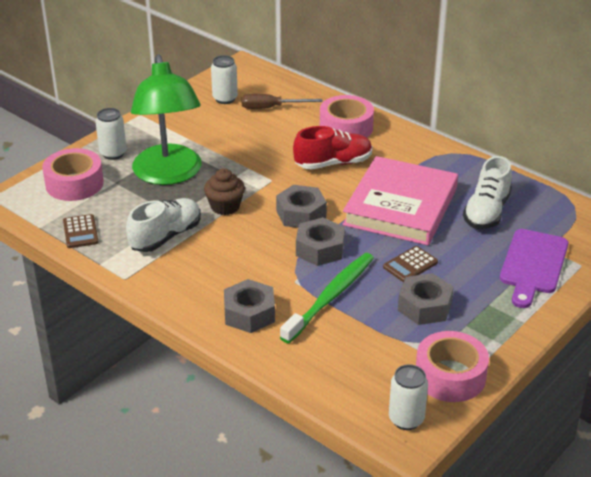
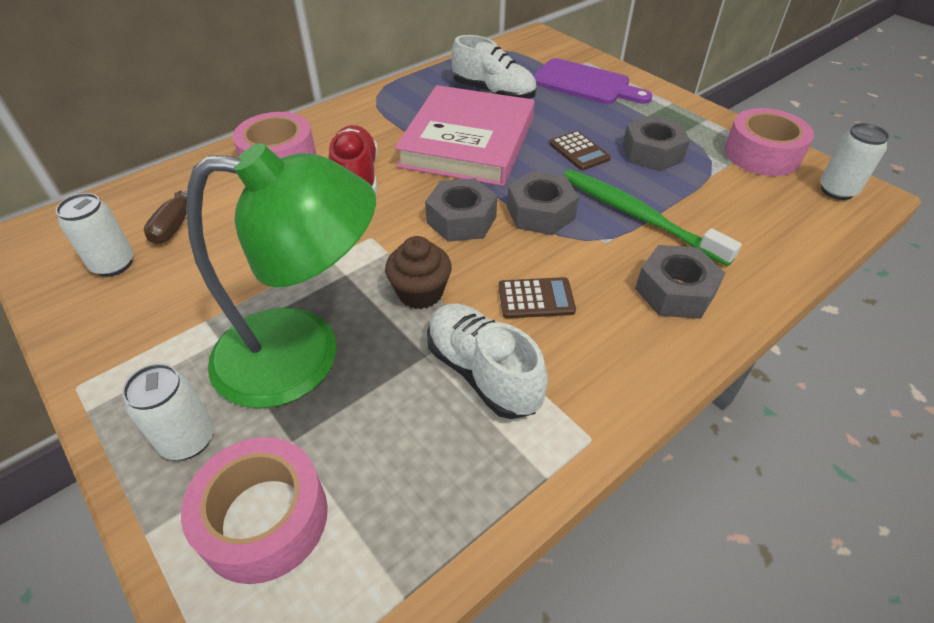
camera: 80 degrees left, 10 degrees up
brown calculator [63,214,99,248] -> brown calculator moved to [499,277,576,318]
pink book [342,156,458,245] -> pink book turned 75 degrees clockwise [395,85,534,186]

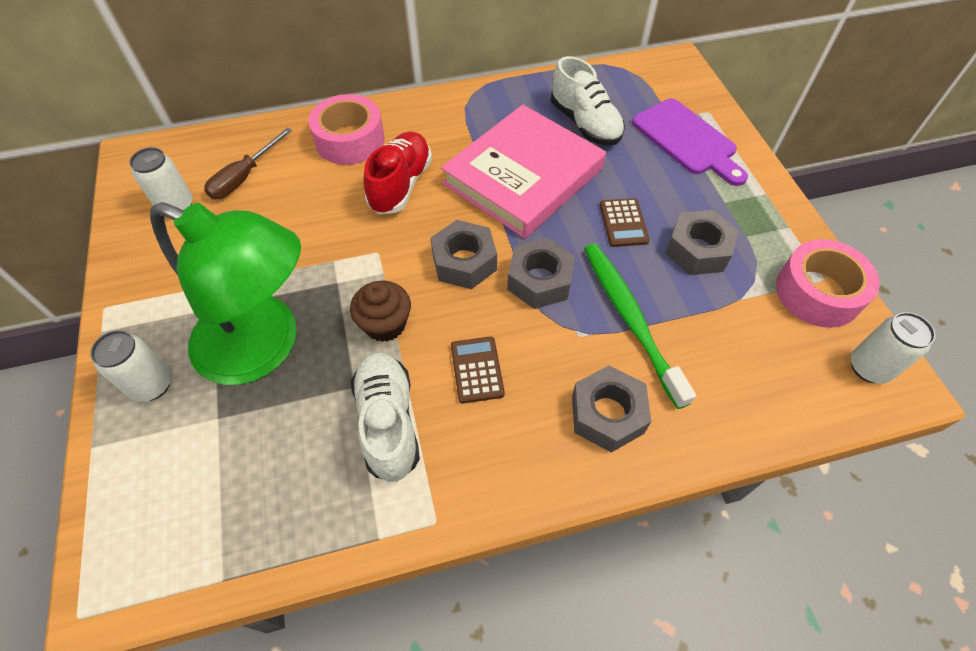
camera: 25 degrees right, 10 degrees up
pink tape [181,437,328,584] -> none
brown calculator [499,277,576,318] -> brown calculator turned 120 degrees counterclockwise [451,336,505,403]

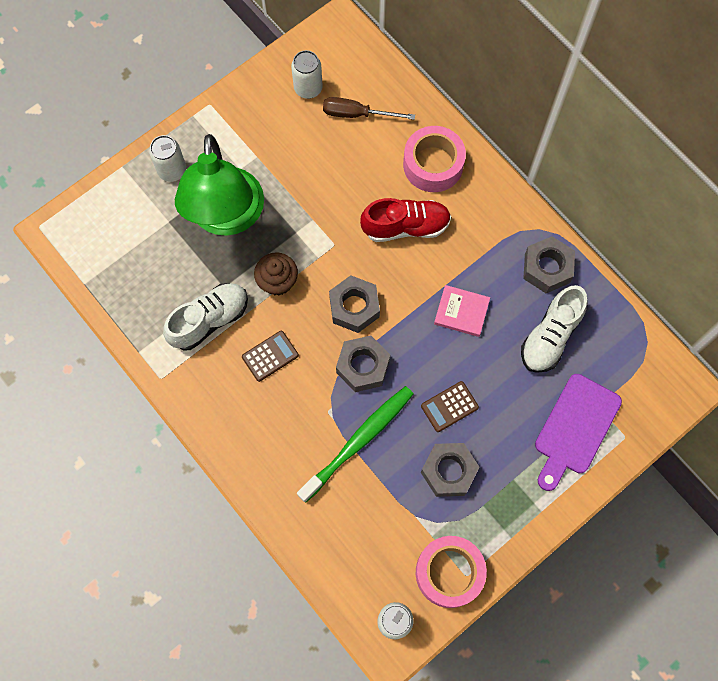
camera: 65 degrees right, 15 degrees up
pink book [441,105,606,239] -> pink book [434,285,490,337], size x0.43
grey nut [572,366,651,453] -> grey nut moved to [523,236,575,293]

